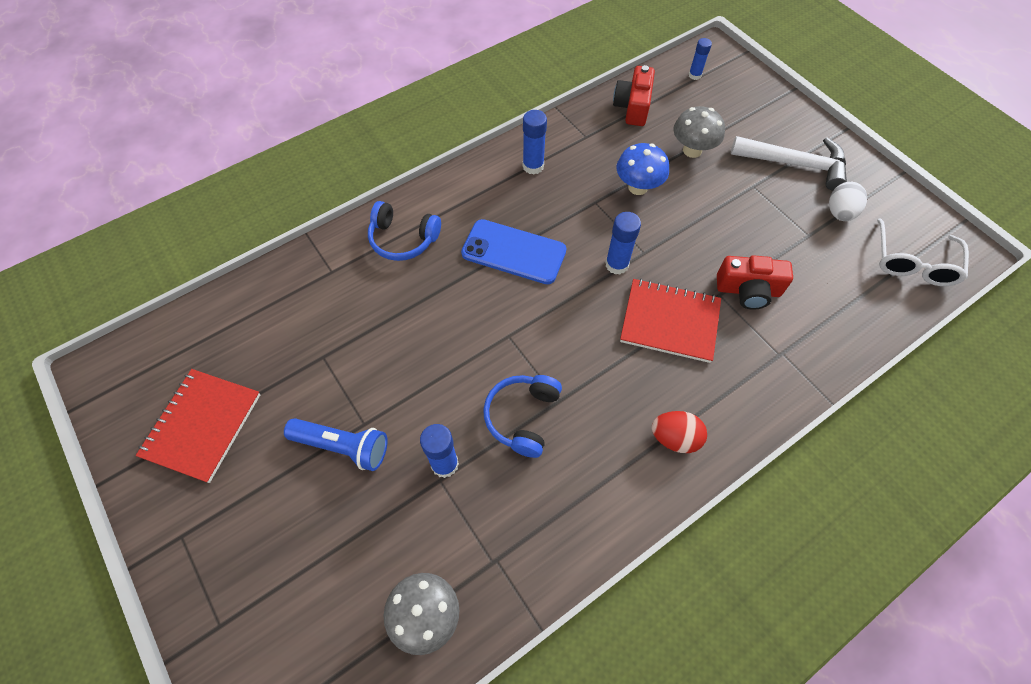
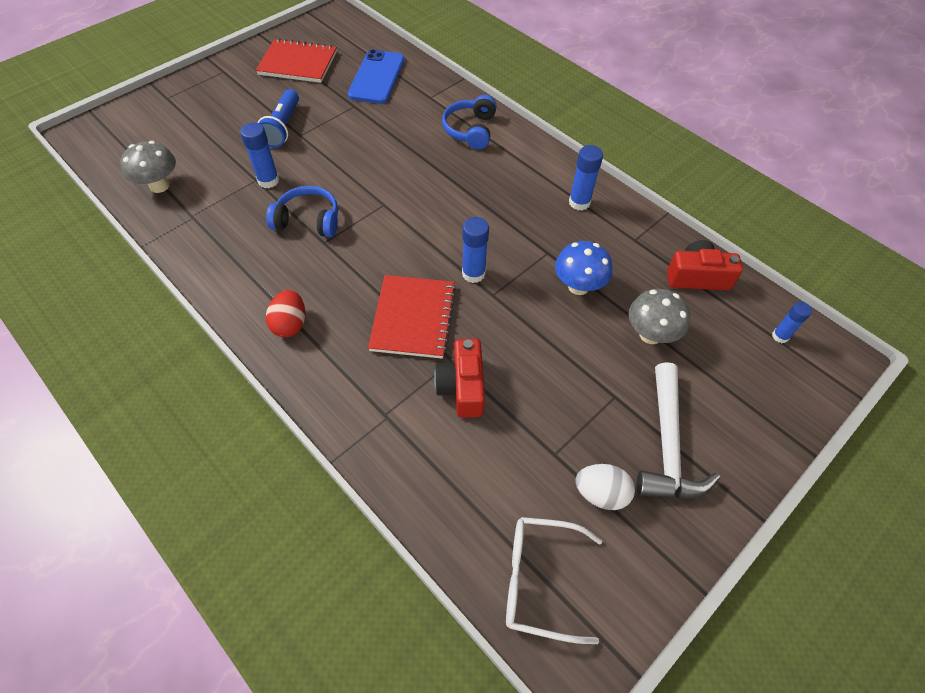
camera: 80 degrees right, 5 degrees down
blue phone [461,219,567,284] -> blue phone moved to [348,49,405,104]

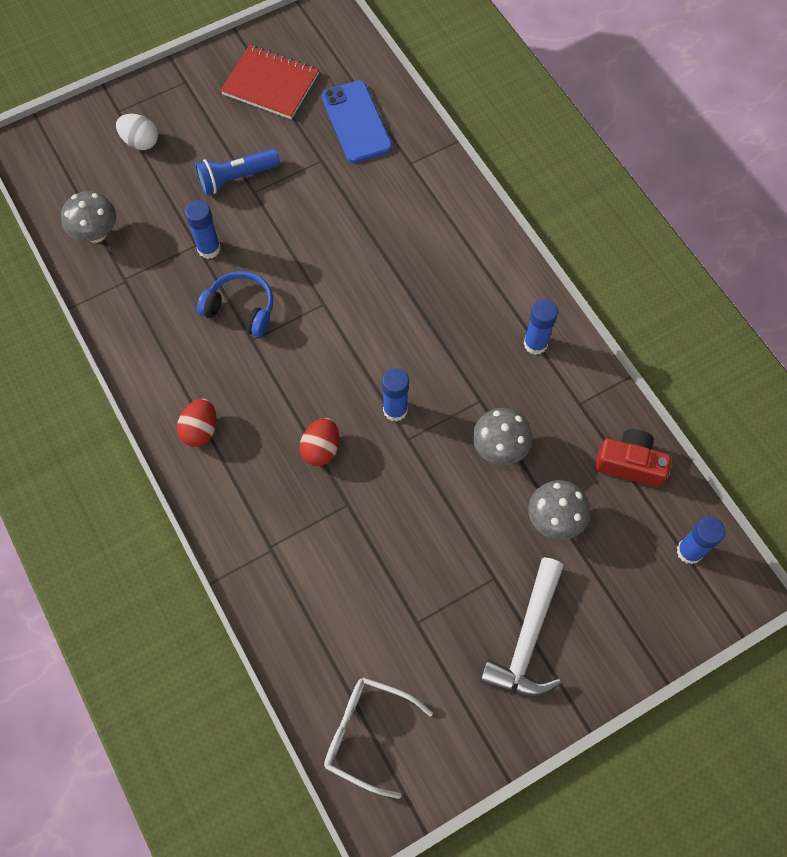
camera: 15 degrees right, 10 degrees up
blue flashlight [258,89,299,148] -> blue flashlight turned 45 degrees clockwise [195,149,280,195]
blue phone [348,49,405,104] -> blue phone turned 45 degrees counterclockwise [322,81,392,163]
red notebook [368,275,456,359] -> red egg [300,418,339,466]
red camera [434,339,485,418] -> none
blue headphones [442,95,497,149] -> none
blue mushroom [555,241,612,295] -> grey mushroom [473,408,533,465]
white egg [575,464,635,510] -> white egg moved to [116,114,158,150]
blue glue stick [772,302,812,343] -> blue glue stick [677,516,725,564], size x1.52

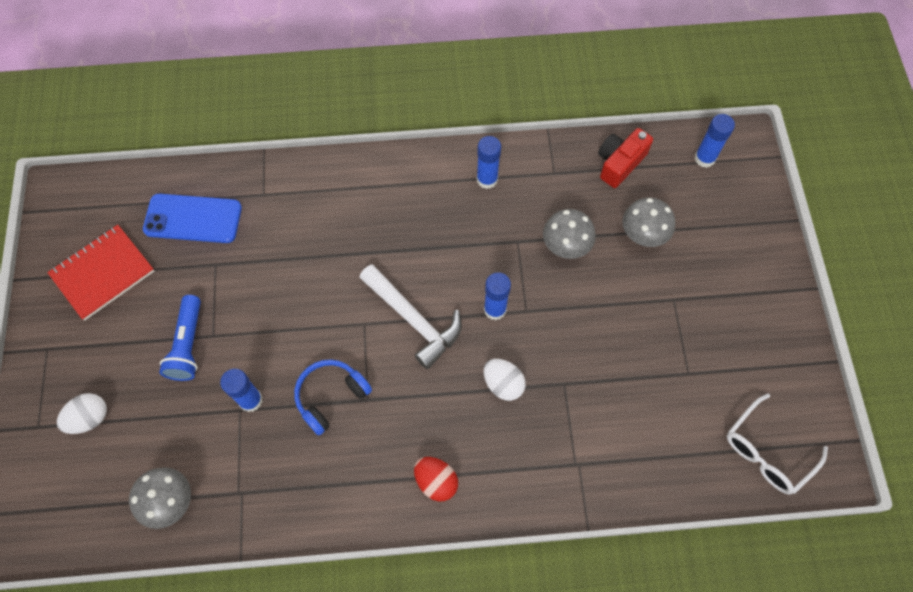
camera: 65 degrees left, 0 degrees up
red egg [300,418,339,466] -> white egg [484,359,526,401]
white hammer [480,557,564,697] -> white hammer moved to [359,264,462,369]

